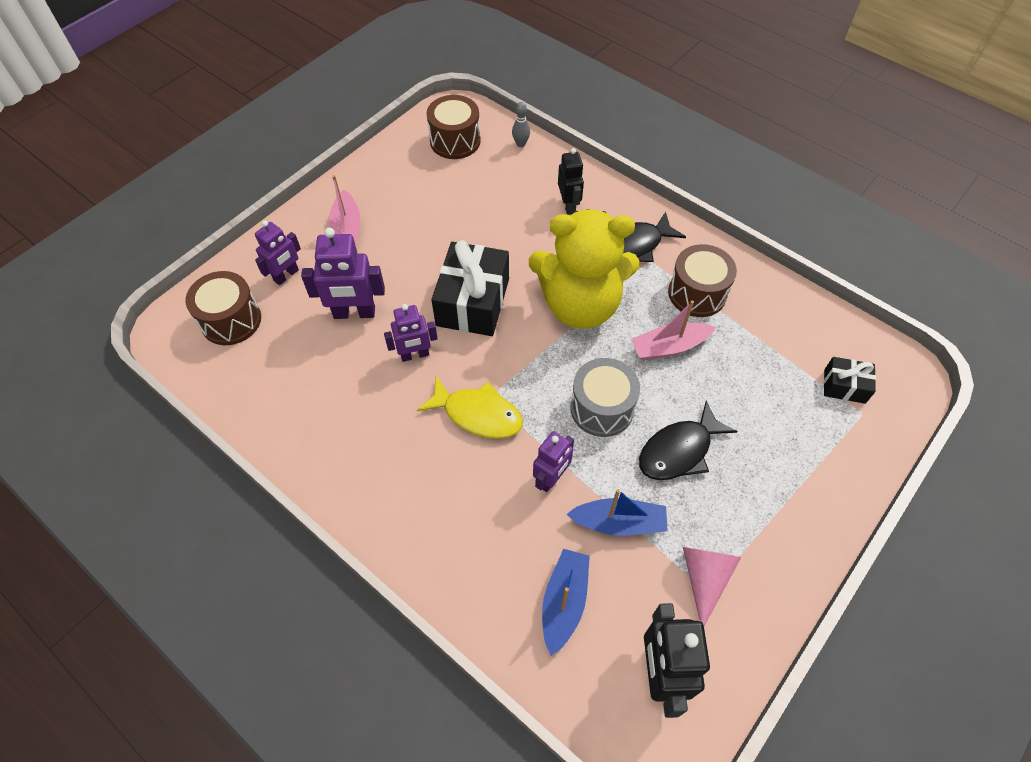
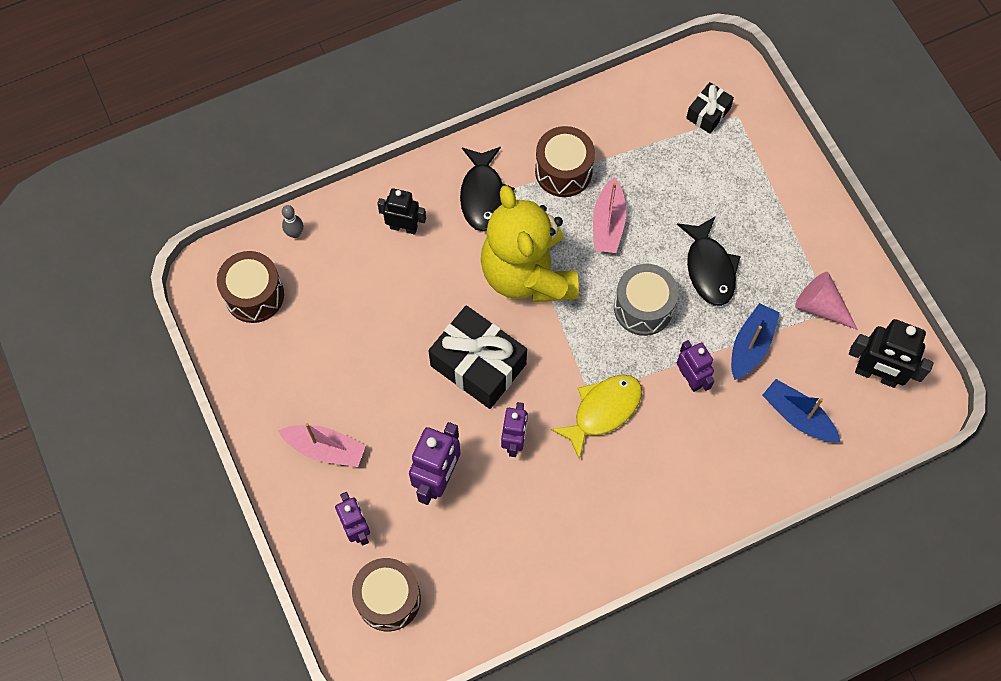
camera: 65 degrees left, 10 degrees up
yellow teddy bear [529,209,639,329] -> yellow teddy bear turned 135 degrees clockwise [481,185,579,302]

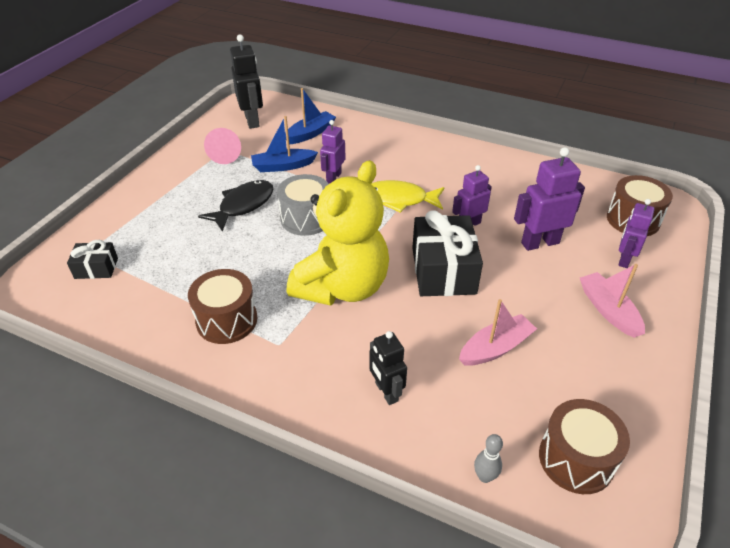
camera: 130 degrees left, 25 degrees down
black fish [460,147,515,231] -> none
pink boat [593,177,626,253] -> pink boat moved to [459,299,537,366]
blue boat [762,379,840,442] -> blue boat turned 135 degrees counterclockwise [285,88,336,144]

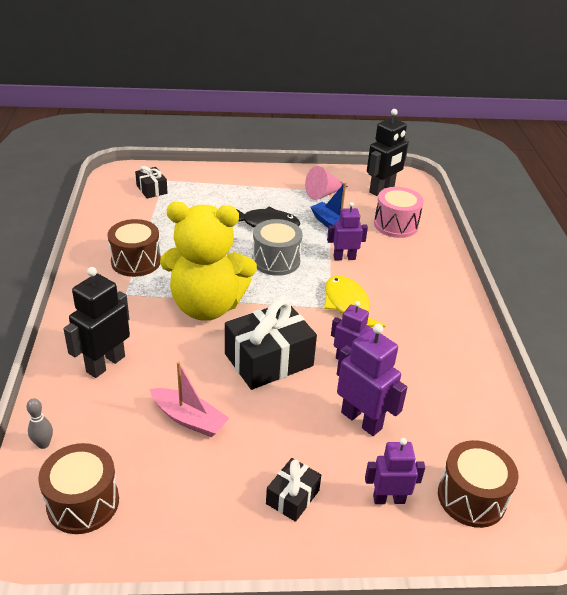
camera: 60 degrees right, 5 degrees down
blue boat [285,88,336,144] -> pink drum [374,187,424,238]
black robot [369,331,407,405] -> black robot [63,267,130,378], size x1.52
pink boat [580,264,645,338] -> black gift [266,458,321,522]

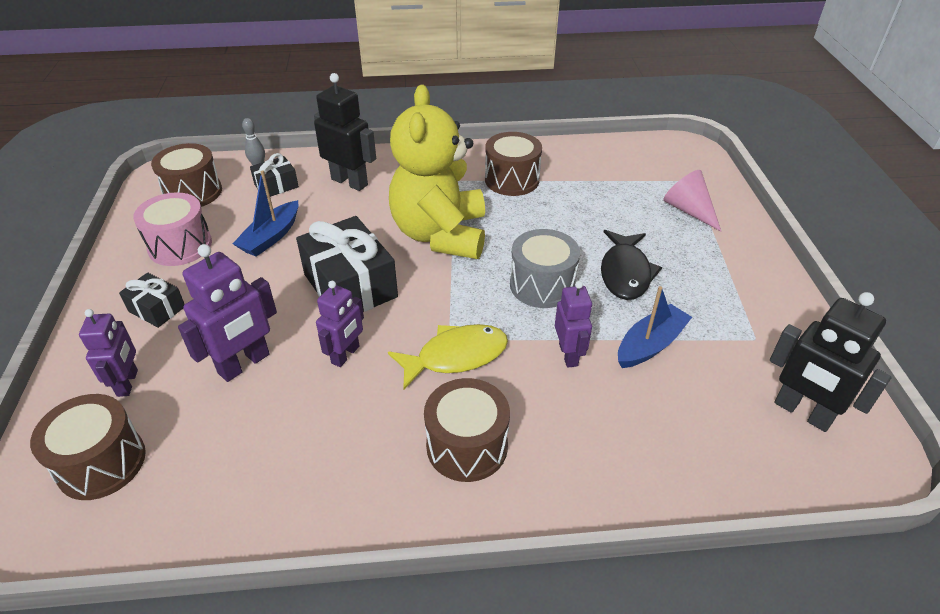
camera: 90 degrees right, 5 degrees up
black gift [135,166,168,199] -> black gift moved to [250,153,299,197]
pink boat [150,361,229,437] -> blue boat [233,171,299,257]
pink cone [305,166,348,200] -> pink cone moved to [663,170,721,231]
pink drum [374,187,424,238] -> pink drum moved to [133,192,212,266]
none -> brown drum [424,378,510,482]

